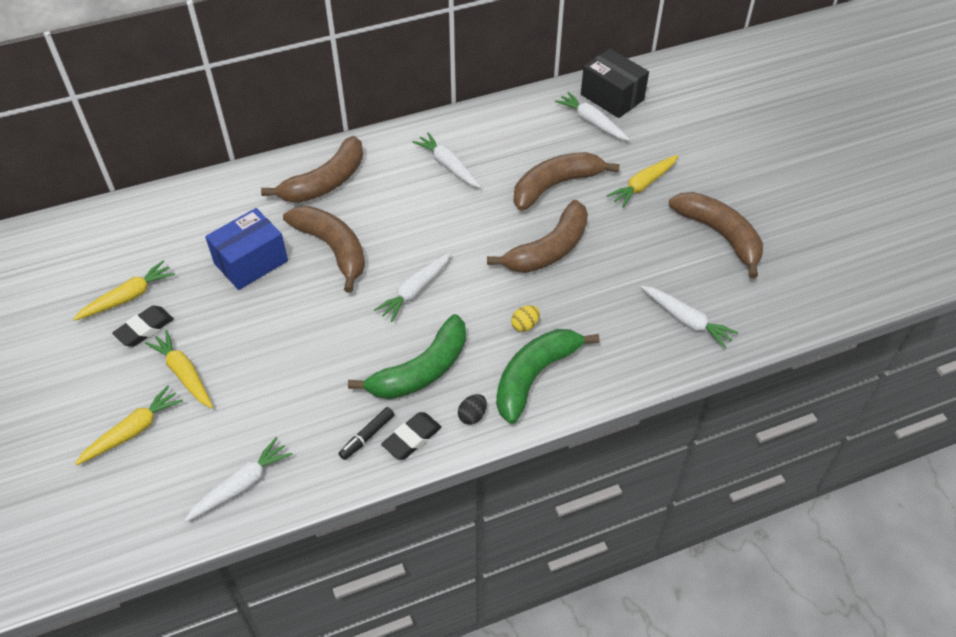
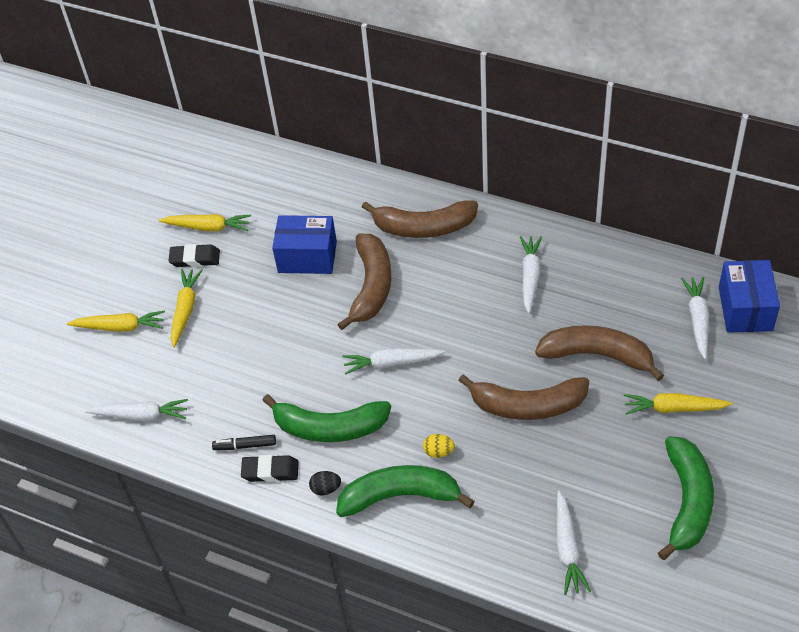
camera: 50 degrees right, 0 degrees up
black box [581,49,649,118] -> blue box [719,260,780,333]
brown banana [669,192,763,278] -> green banana [658,436,714,560]

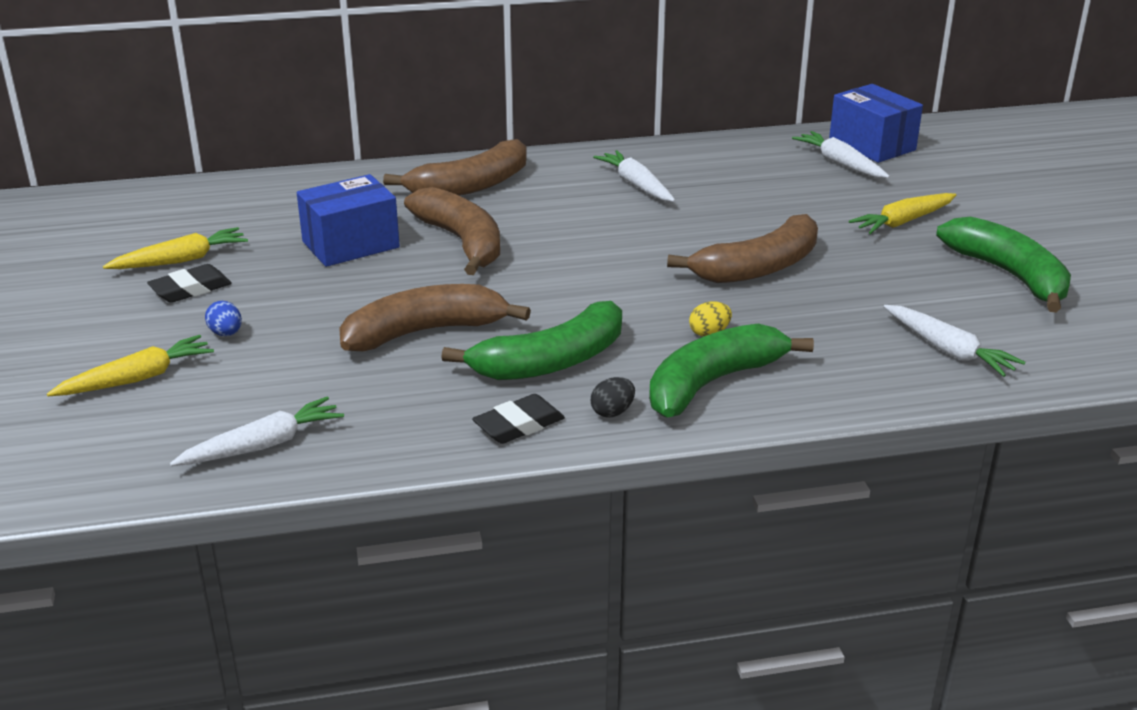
camera: 40 degrees left, 20 degrees down
yellow carrot [171,269,203,348] -> blue egg [205,301,242,336]
black marker [212,435,276,450] -> none
white carrot [343,348,445,375] -> none
brown banana [535,325,664,381] -> brown banana moved to [339,284,531,351]

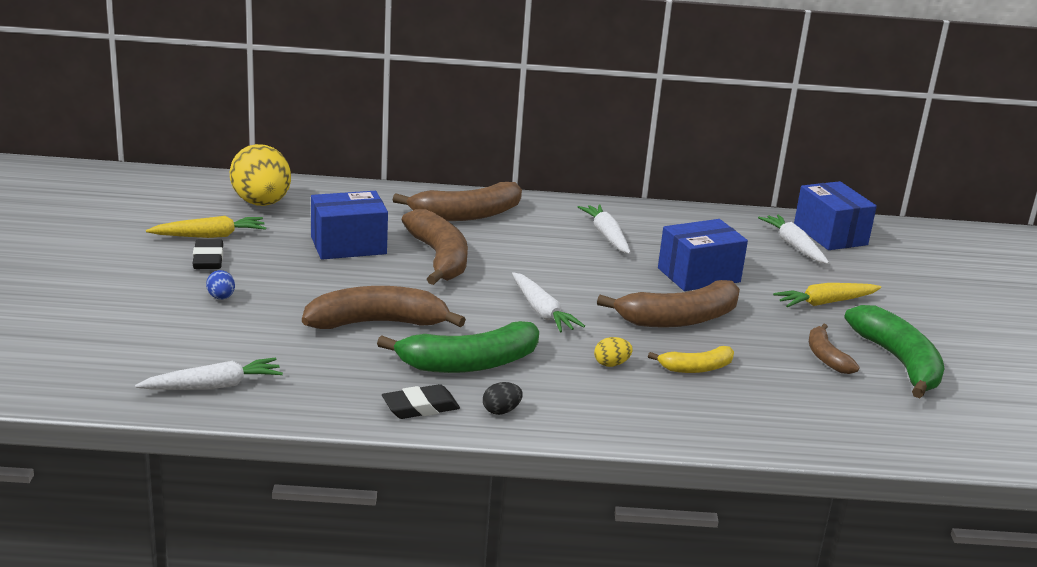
camera: 10 degrees right, 5 degrees down
yellow carrot [47,335,214,396] -> none
black eraser [147,264,232,303] -> black eraser turned 75 degrees counterclockwise [193,239,223,269]
green banana [649,324,814,418] -> none
white carrot [884,305,1025,377] -> white carrot moved to [512,272,585,332]
none -> yellow egg [230,144,291,206]
none -> yellow banana [648,346,734,373]
none -> blue box [658,219,748,291]
none -> brown banana [809,324,859,374]

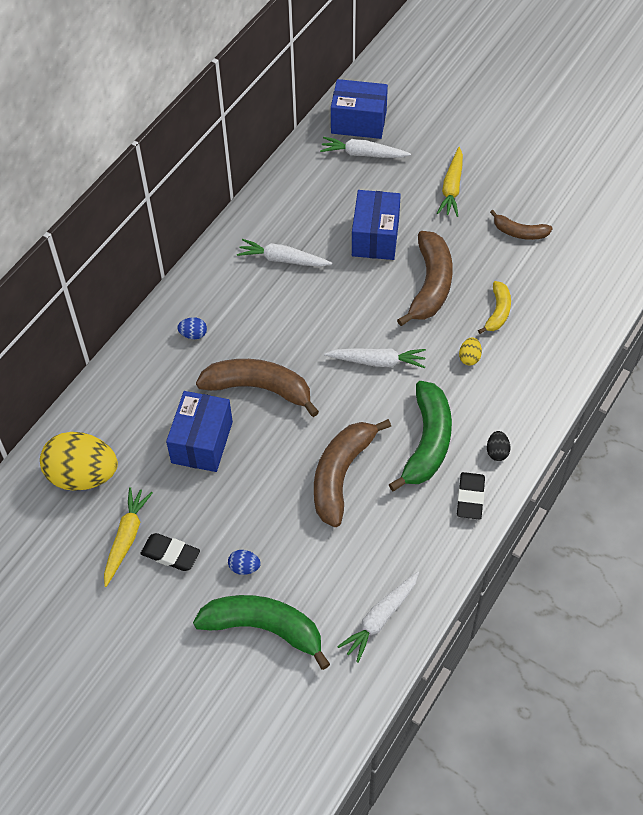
camera: 55 degrees left, 30 degrees up
white carrot [135,357,283,390] -> white carrot turned 150 degrees counterclockwise [337,571,419,663]
brown banana [393,182,522,221] -> blue egg [177,317,207,339]
green banana [844,305,945,398] -> green banana moved to [193,595,330,670]

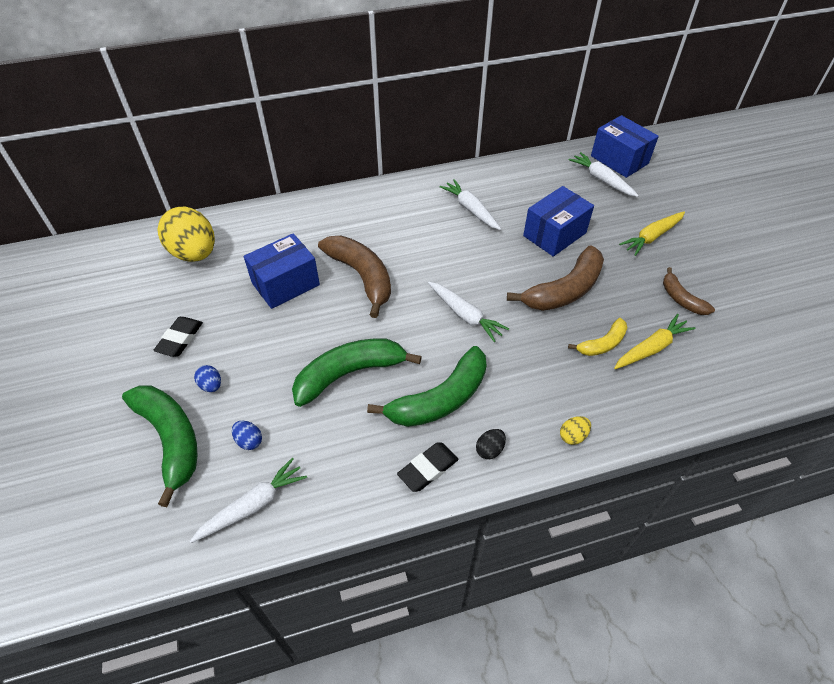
camera: 40 degrees right, 5 degrees down
yellow carrot [104,487,153,587] -> yellow carrot moved to [614,314,696,369]
black eraser [140,533,200,571] -> black eraser turned 45 degrees clockwise [154,317,203,357]
blue egg [177,317,207,339] -> blue egg moved to [232,421,262,450]
brown banana [314,419,391,527] -> green banana [292,338,422,407]
white carrot [337,571,419,663] -> white carrot turned 150 degrees clockwise [190,458,307,543]
yellow egg [459,337,482,365] -> yellow egg moved to [560,416,591,445]

